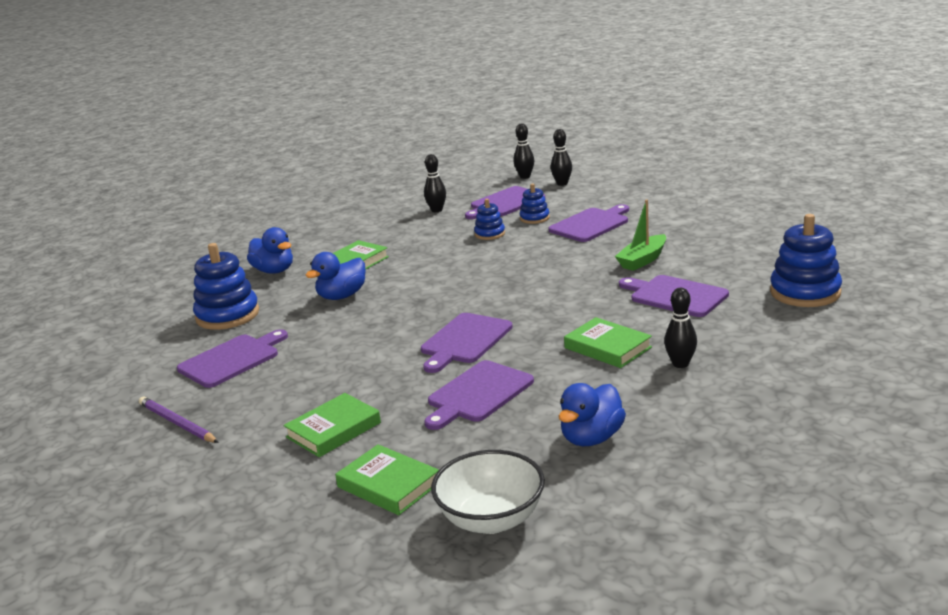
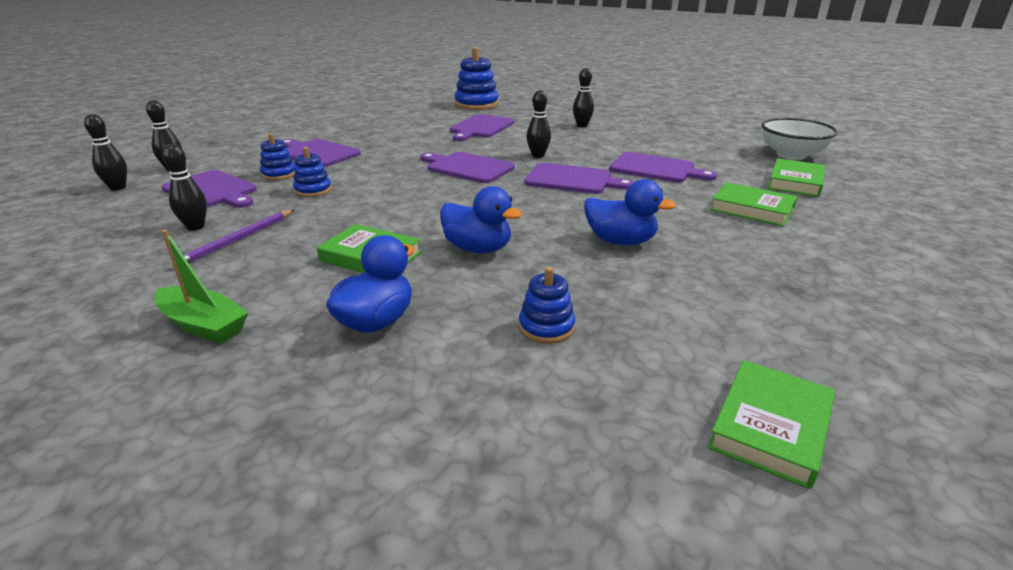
camera: 105 degrees left, 5 degrees up
purple pencil [139,397,219,443] -> purple pencil moved to [170,210,294,268]
purple cutting board [177,329,288,388] -> purple cutting board moved to [420,152,515,183]
blue stacking toy [193,243,259,330] -> blue stacking toy [519,267,575,344], size x0.54
blue duck [559,383,626,446] -> blue duck moved to [584,179,676,245]
green book [564,317,652,368] -> green book moved to [708,360,835,489]
green boat [615,200,666,271] -> green boat moved to [154,229,248,344]
none -> black bowling pin [526,90,551,158]

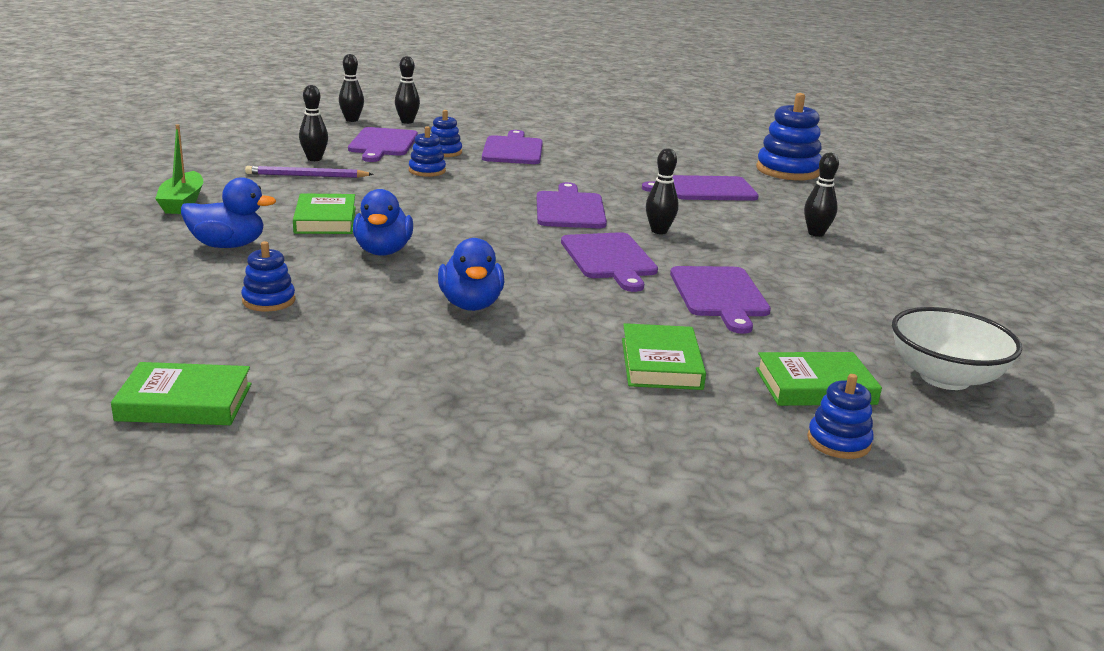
camera: 55 degrees right, 5 degrees down
none -> blue stacking toy [807,374,874,459]

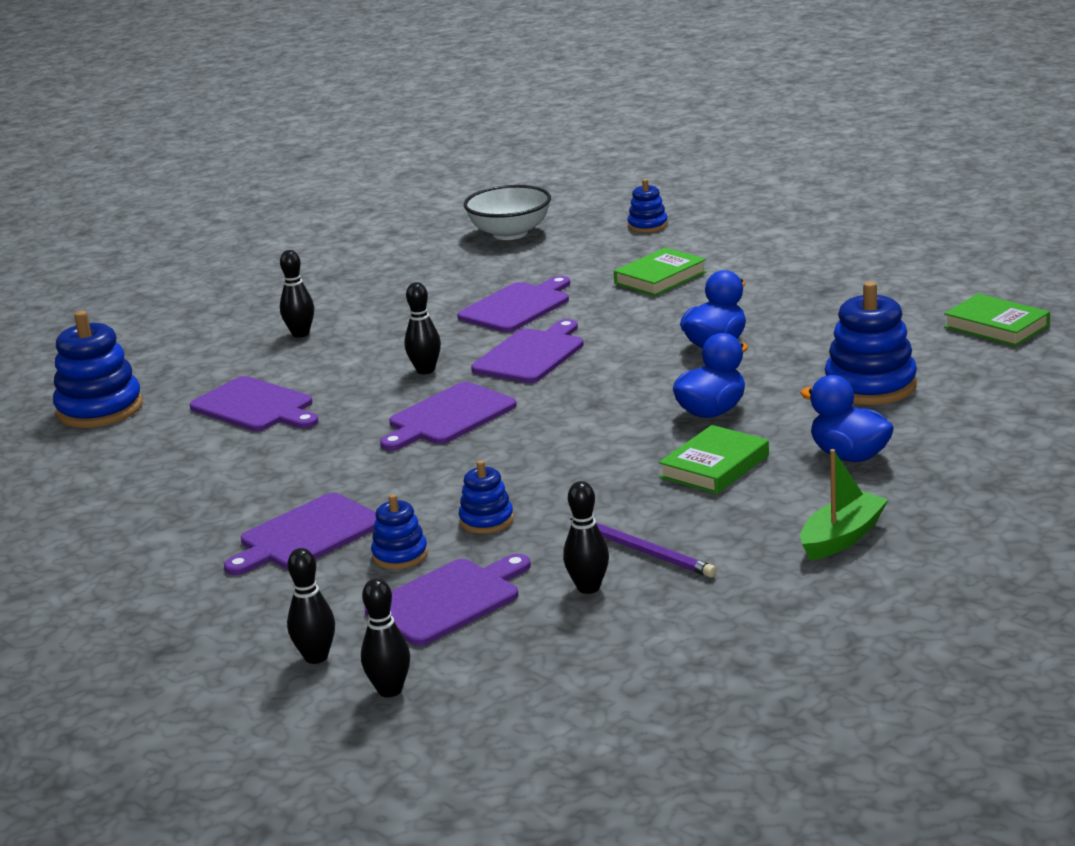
camera: 130 degrees left, 0 degrees up
blue stacking toy [241,241,295,312] -> blue stacking toy [824,282,917,405], size x1.84
green book [756,352,882,406] -> none

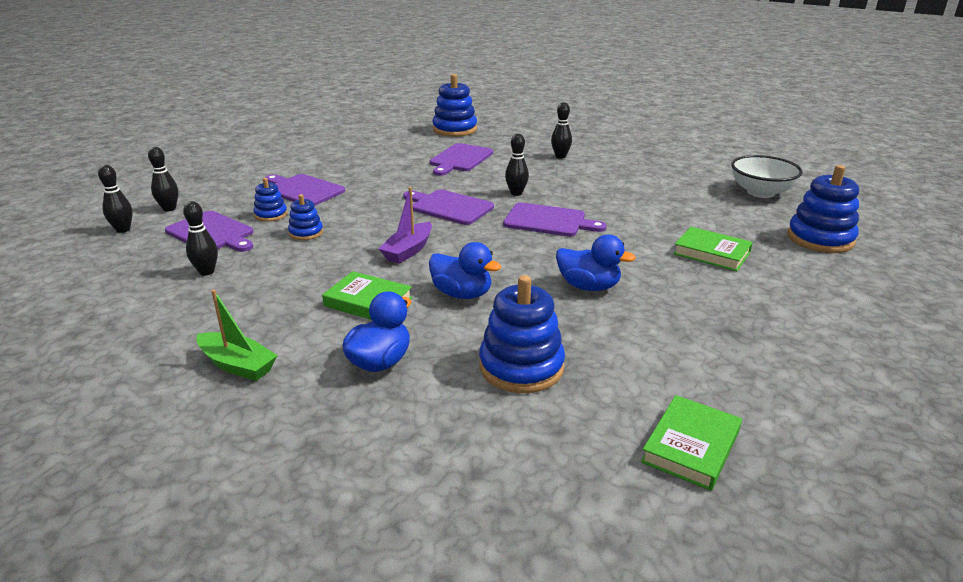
camera: 75 degrees right, 5 degrees up
purple cutting board [457,276,570,332] -> none
purple pencil [570,518,717,578] -> none
blue stacking toy [628,179,668,233] -> blue stacking toy [787,165,859,253], size x1.84
none -> purple boat [379,187,432,264]

